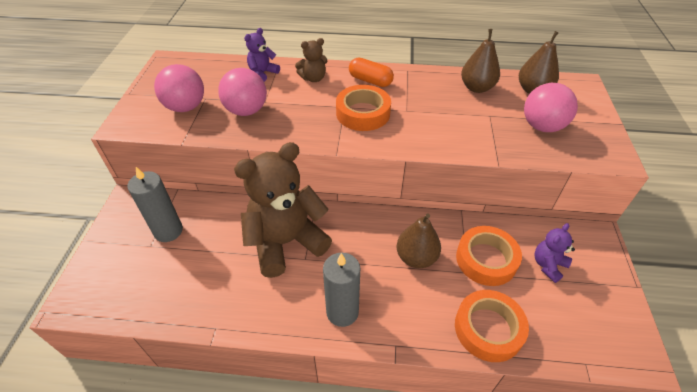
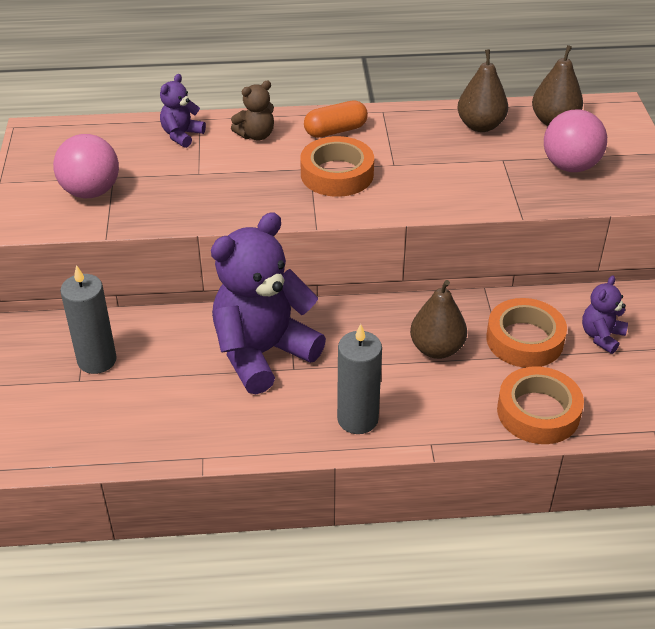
camera: 10 degrees left, 5 degrees down
pink ball [218,68,267,116] -> none
brown teddy bear [234,142,332,278] -> purple teddy bear [211,212,326,394]
orange capsule [349,58,394,87] -> orange capsule turned 45 degrees counterclockwise [304,100,368,138]

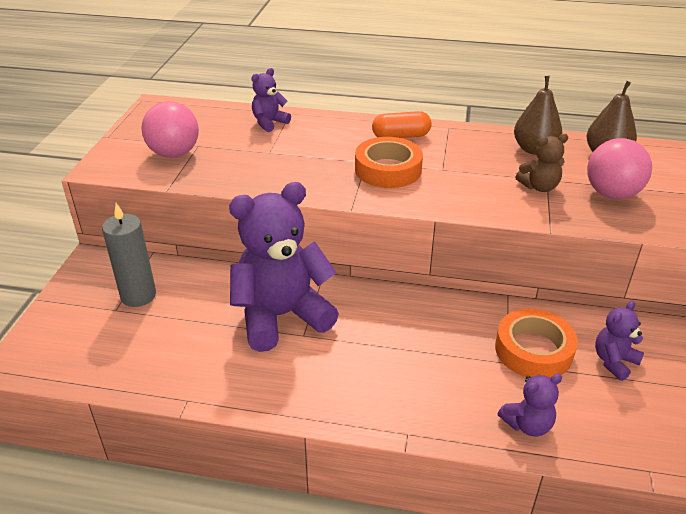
camera: 15 degrees right, 5 degrees down
brown teddy bear [231,81,274,141] -> brown teddy bear moved to [515,134,568,192]
grey candle [337,324,382,434] -> none
brown pear [410,280,467,359] -> none
orange tape [497,366,584,444] -> purple teddy bear [498,374,562,436]

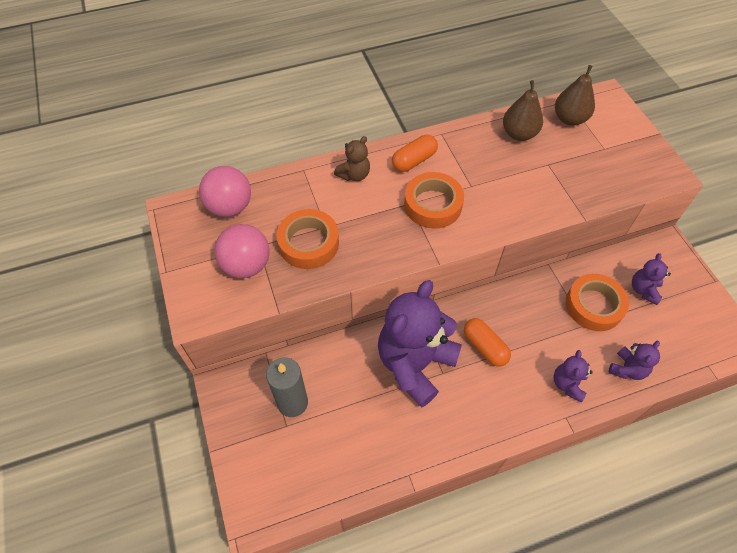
camera: 30 degrees left, 20 degrees up
purple teddy bear [251,68,291,132] -> purple teddy bear moved to [553,350,593,402]
brown teddy bear [515,134,568,192] -> brown teddy bear moved to [334,136,370,181]
pink ball [587,138,652,199] -> pink ball moved to [199,166,251,217]
none -> orange tape [277,209,339,269]
none -> orange capsule [464,318,511,367]

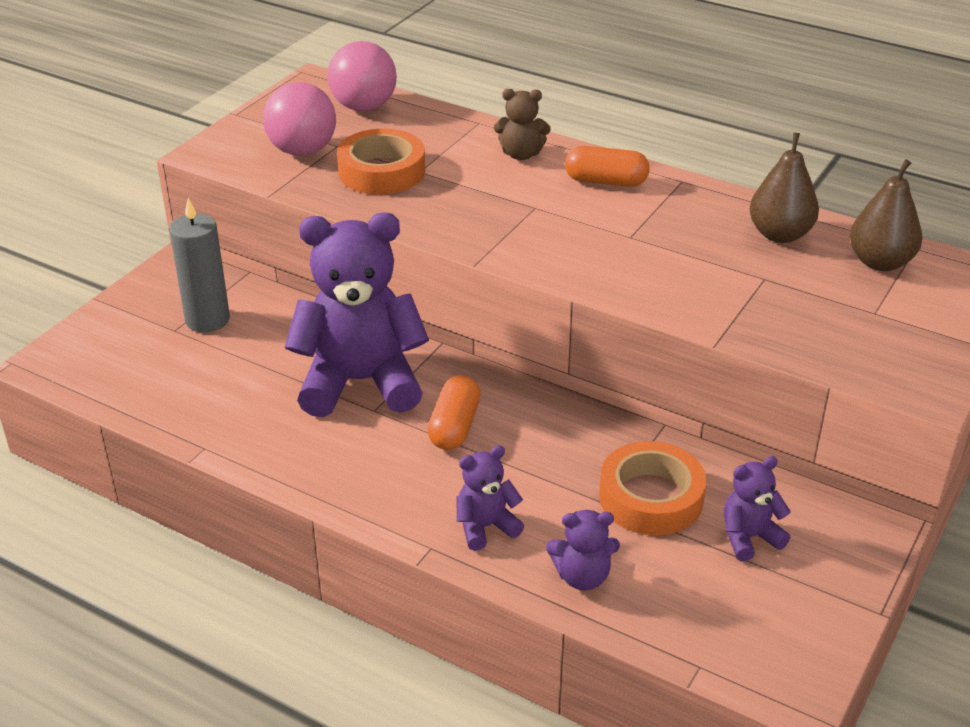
camera: 50 degrees right, 20 degrees down
orange tape [404,172,464,229] -> none

